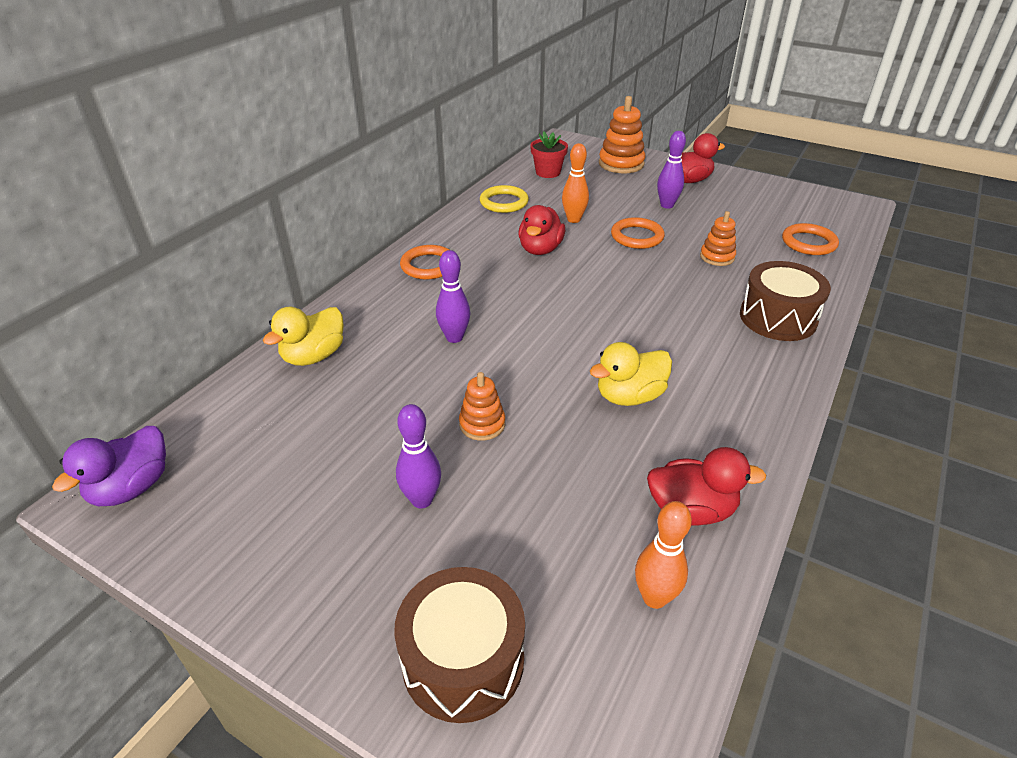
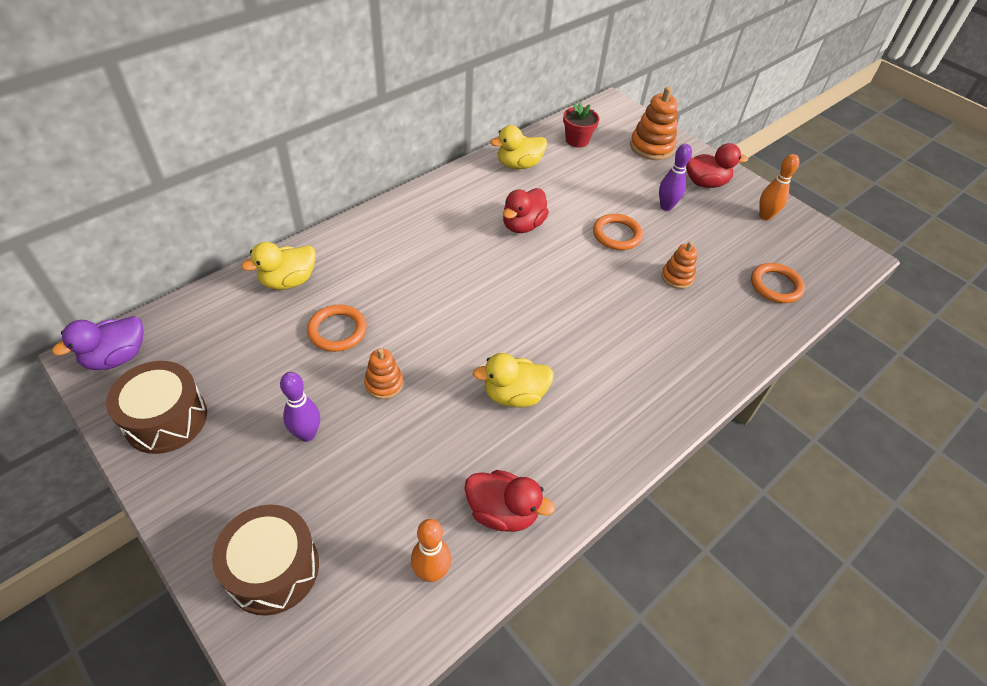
camera: 15 degrees right, 10 degrees up
orange ring [400,245,449,280] -> orange ring moved to [307,305,367,352]
purple bowling pin [436,250,470,343] -> none
yellow ring [480,185,529,213] -> yellow duck [490,125,547,169]
orange bowling pin [562,143,589,223] -> orange bowling pin moved to [759,154,799,220]
brown drum [740,261,831,341] -> brown drum moved to [106,361,207,454]

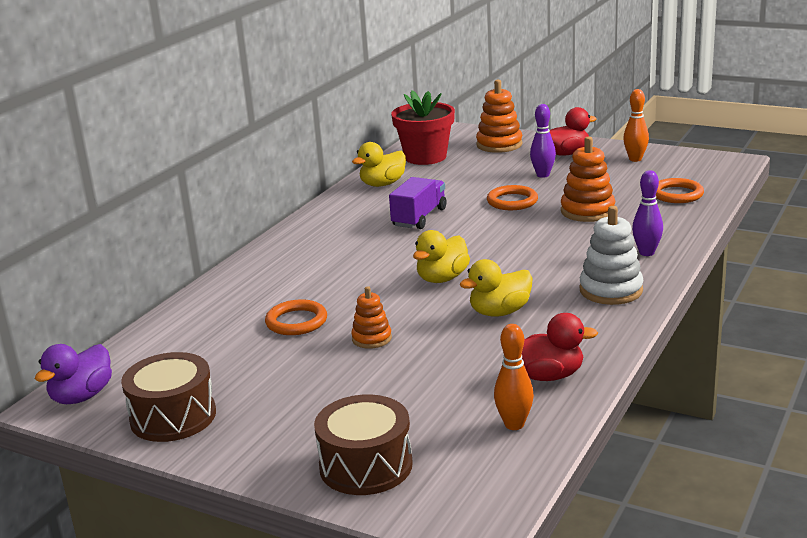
camera: 15 degrees left, 25 degrees down
yellow duck [241,242,316,290] -> yellow duck moved to [413,230,470,283]
purple bowling pin [280,372,320,442] -> purple bowling pin moved to [632,170,663,256]
red duck [503,188,549,233] -> purple truck [389,177,447,229]
red flower pot [563,102,600,147] -> red flower pot [391,90,455,165], size x1.69
orange stacking toy [662,241,697,289] -> orange stacking toy [561,136,615,222], size x1.65
none -> white stacking toy [579,206,644,305]

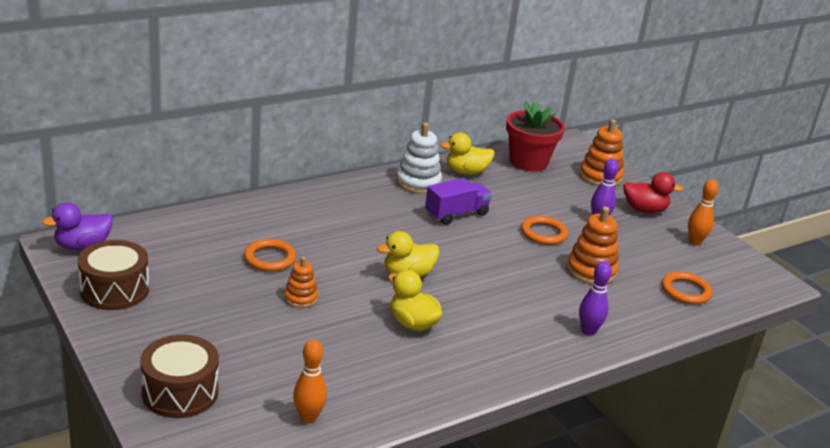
camera: 25 degrees right, 5 degrees up
yellow duck [460,259,533,317] -> yellow duck turned 45 degrees clockwise [388,270,442,331]
red duck [522,313,598,381] -> none
white stacking toy [579,206,644,305] -> white stacking toy moved to [396,122,442,194]

